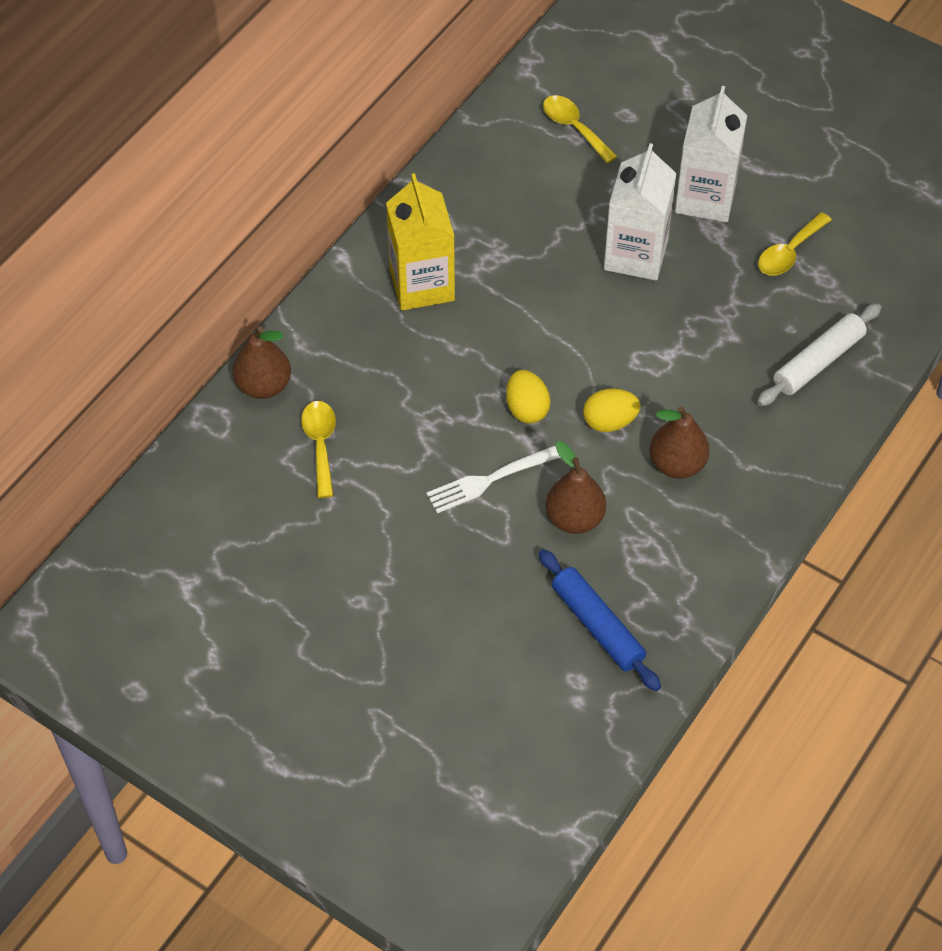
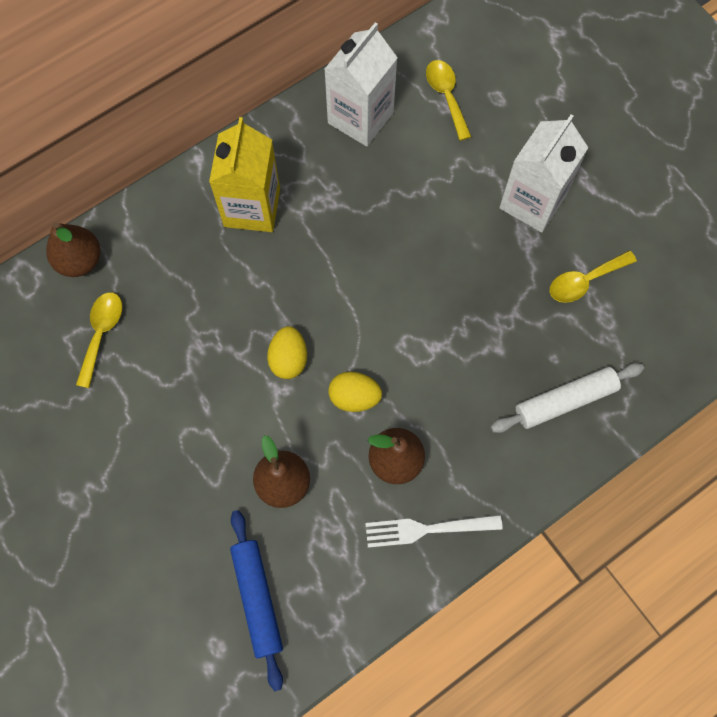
camera: 20 degrees right, 15 degrees up
white fork [426,445,561,513] -> white fork moved to [365,515,503,548]
white carton [604,143,677,281] -> white carton moved to [324,22,398,147]

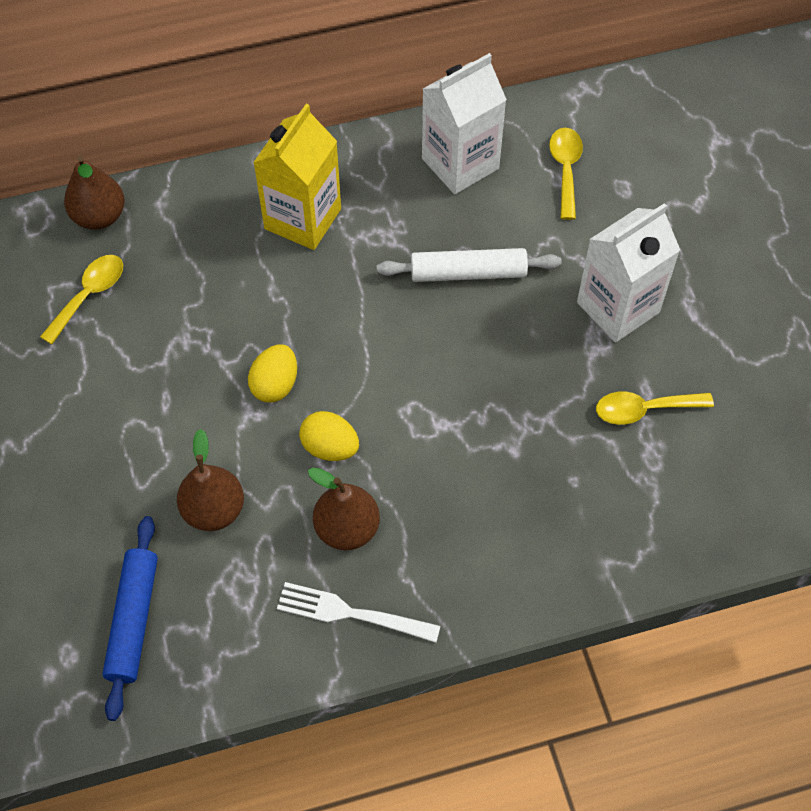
camera: 20 degrees right, 10 degrees down
white rolling pin [491,363,644,433] -> white rolling pin moved to [377,248,562,282]

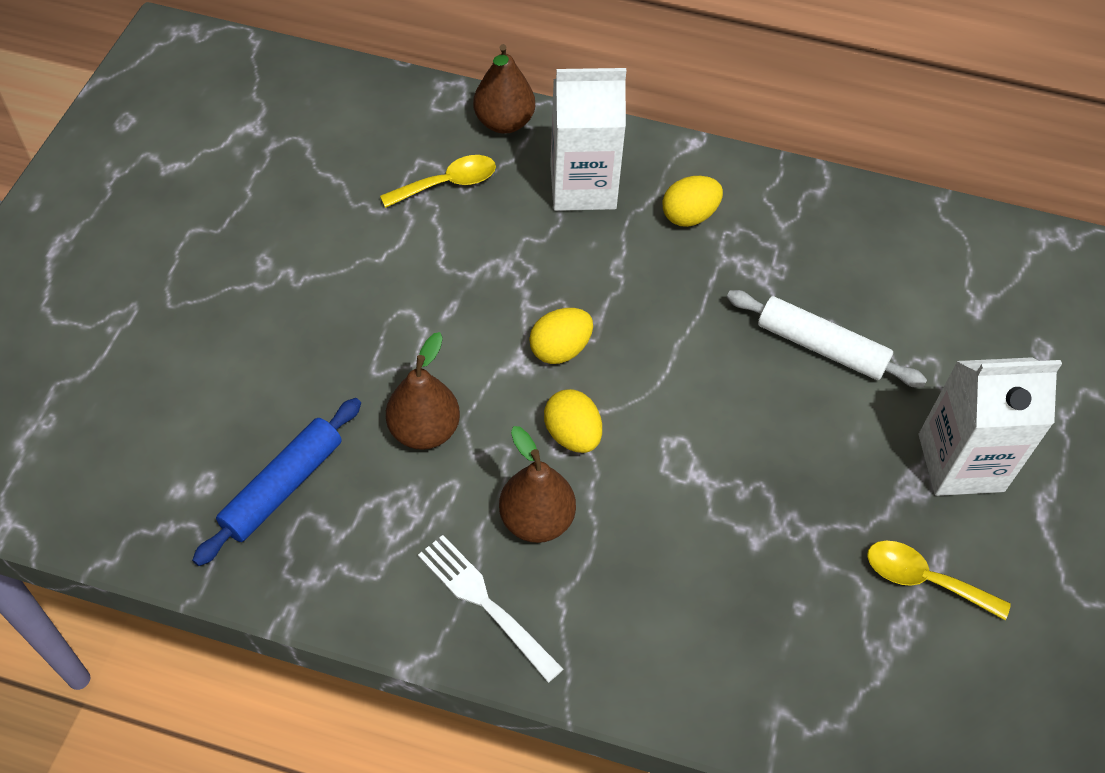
camera: 30 degrees right, 5 degrees down
yellow carton [253,104,341,250] -> yellow egg [662,176,723,227]
white carton [422,53,507,194] -> white carton moved to [550,68,626,211]
yellow spoon [549,128,583,220] -> none

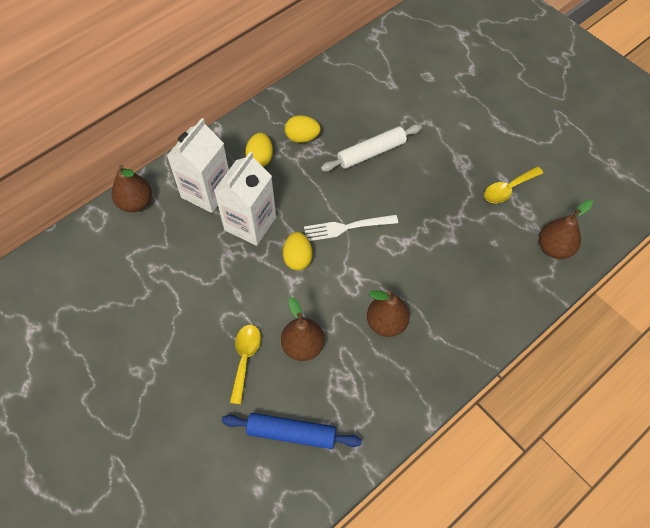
camera: 55 degrees left, 5 degrees up
blue rolling pin [192,398,361,566] -> blue rolling pin turned 60 degrees counterclockwise [222,413,362,449]
yellow spoon [380,155,496,208] -> yellow spoon moved to [230,325,261,404]
white fork [418,535,564,683] -> white fork moved to [304,215,398,241]
yellow egg [544,389,602,453] -> yellow egg moved to [285,115,321,143]
white carton [919,357,1062,496] -> white carton moved to [214,151,276,246]
none -> brown pear [539,200,593,259]

